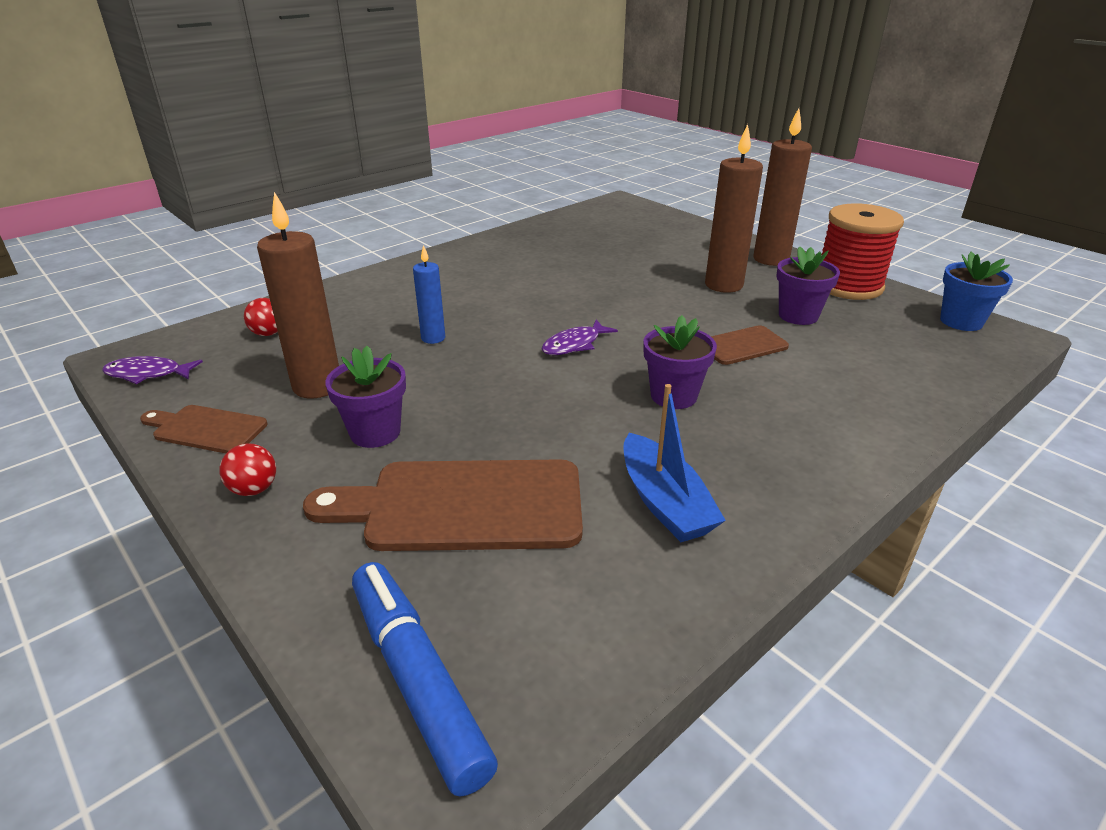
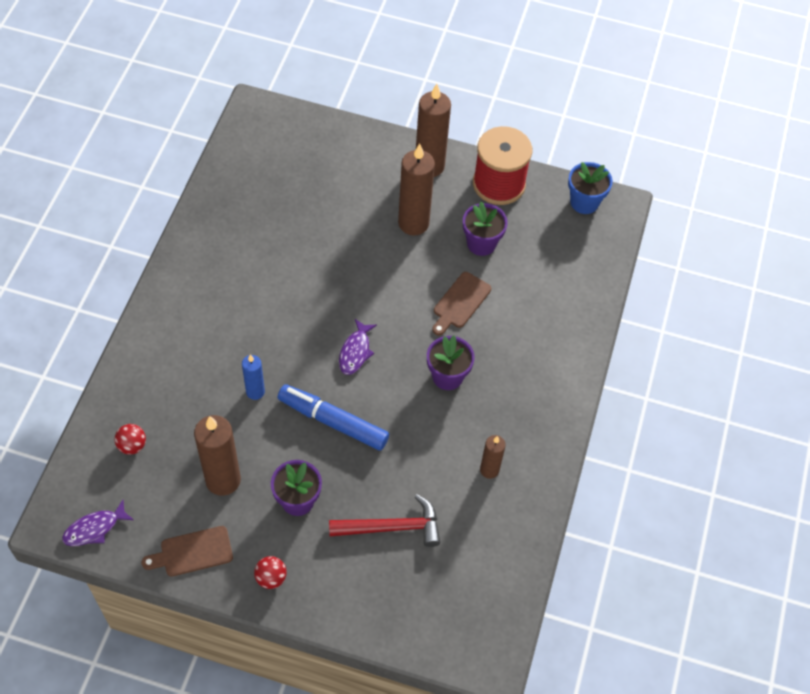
camera: 35 degrees left, 25 degrees up
brown cutting board [303,459,583,551] -> red hammer [329,494,440,547]
blue marker [352,562,498,797] -> blue marker moved to [278,384,389,451]
blue boat [623,384,726,542] -> brown candle [480,435,506,479]

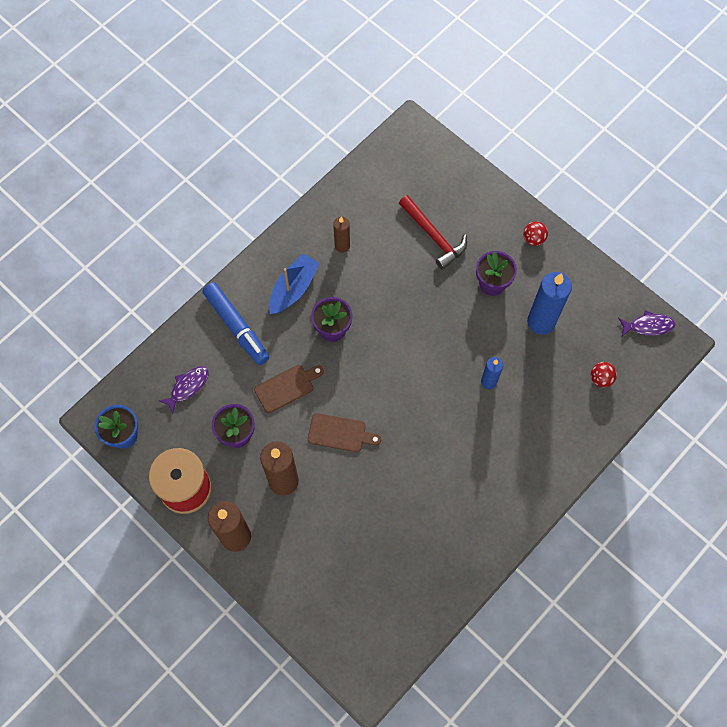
camera: 150 degrees left, 10 degrees up
brown cutting board [142,526,233,576] -> brown cutting board moved to [308,413,381,452]
brown candle [194,415,241,496] -> blue candle [527,272,572,335]
blue marker [278,384,389,451] -> blue marker moved to [202,282,269,365]
red hammer [329,494,440,547] -> red hammer turned 150 degrees counterclockwise [399,195,467,270]
purple fish [339,319,377,375] -> purple fish moved to [159,366,209,414]
none -> blue boat [269,253,320,314]

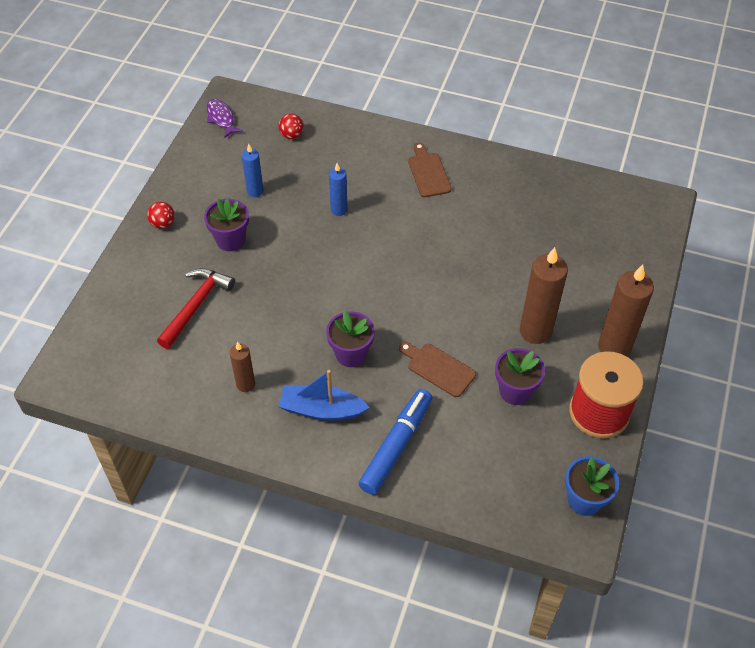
camera: 115 degrees left, 15 degrees down
purple fish [159,366,209,414] -> none
brown cutting board [308,413,381,452] -> brown cutting board moved to [408,143,451,197]
blue candle [527,272,572,335] -> blue candle [242,144,263,197], size x0.56

